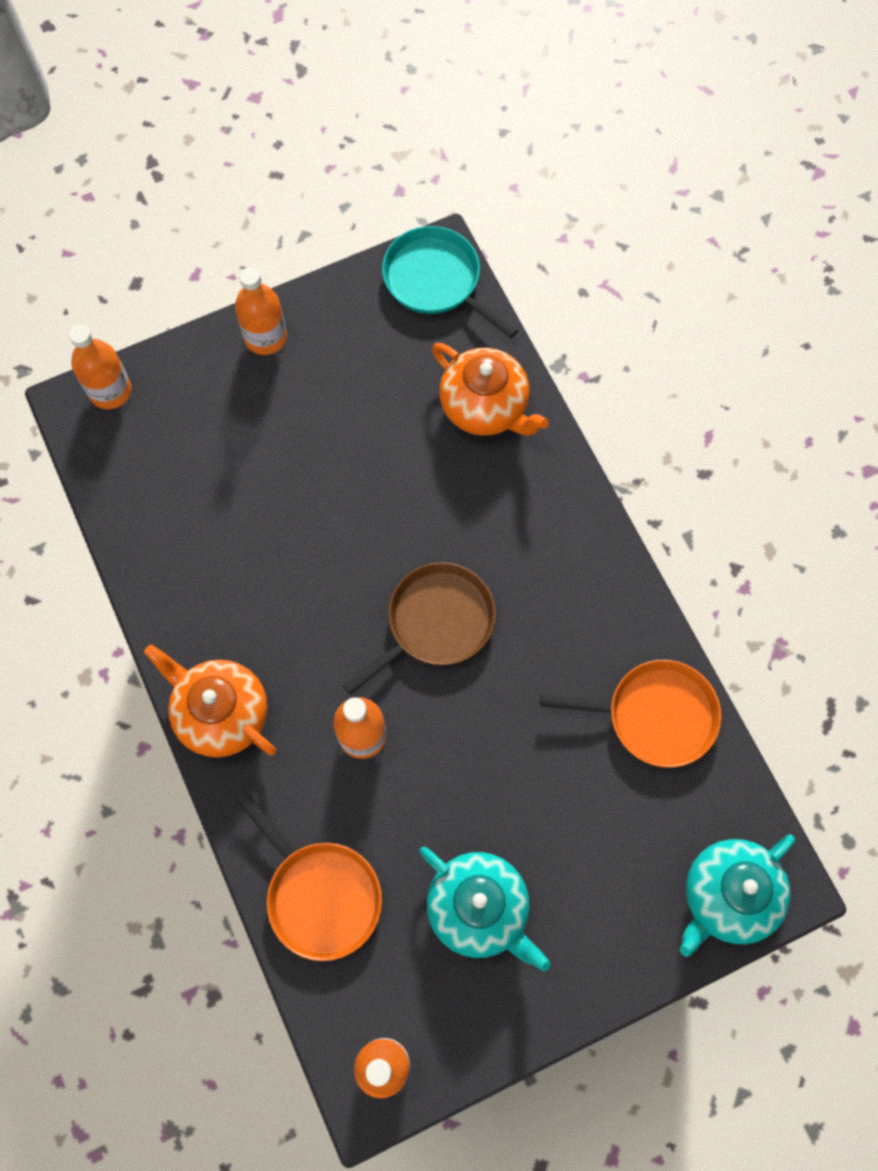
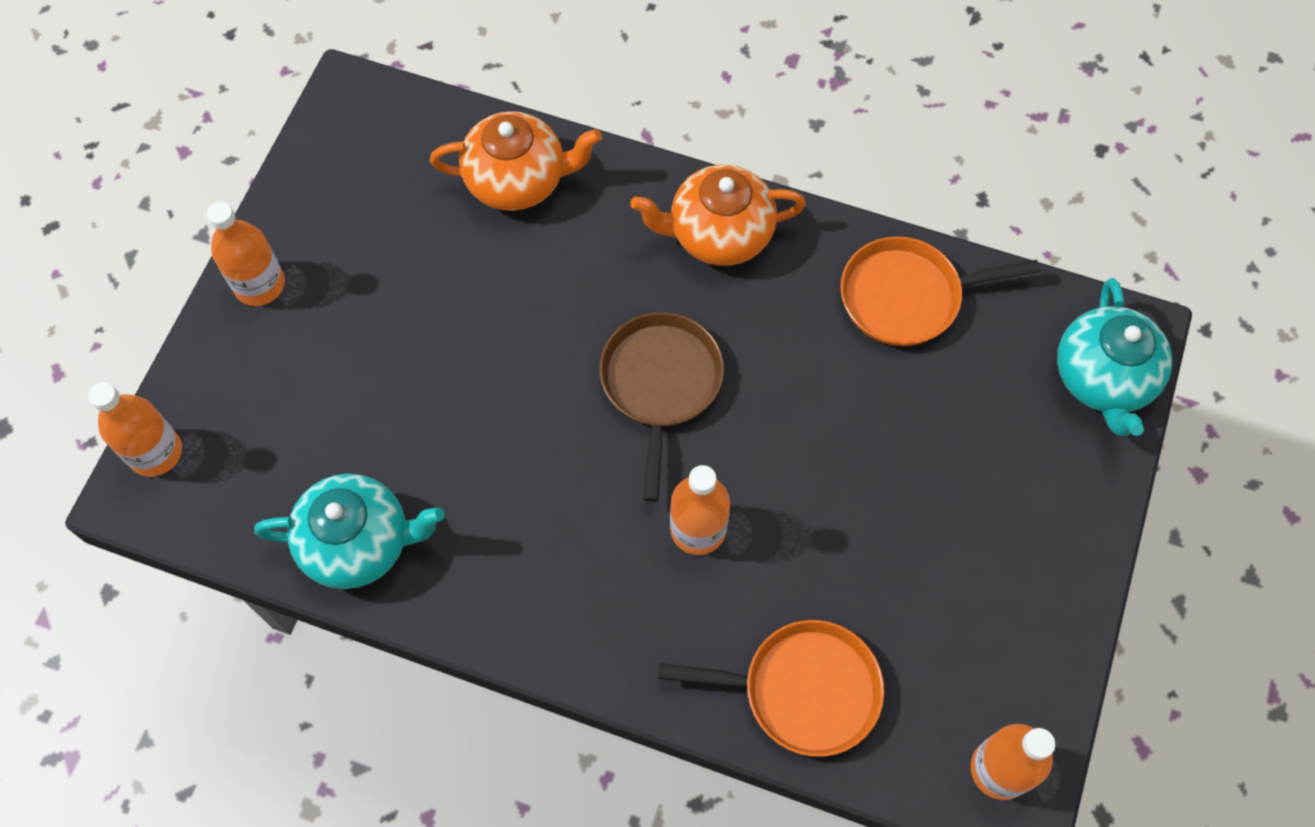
camera: 45 degrees left, 5 degrees down
orange teapot [144,644,276,757] -> orange teapot moved to [630,165,806,266]
turquoise pan [382,226,518,338] -> none
turquoise teapot [419,847,551,972] -> turquoise teapot moved to [254,474,445,589]
orange pan [540,660,721,768] -> orange pan turned 150 degrees counterclockwise [840,236,1040,346]

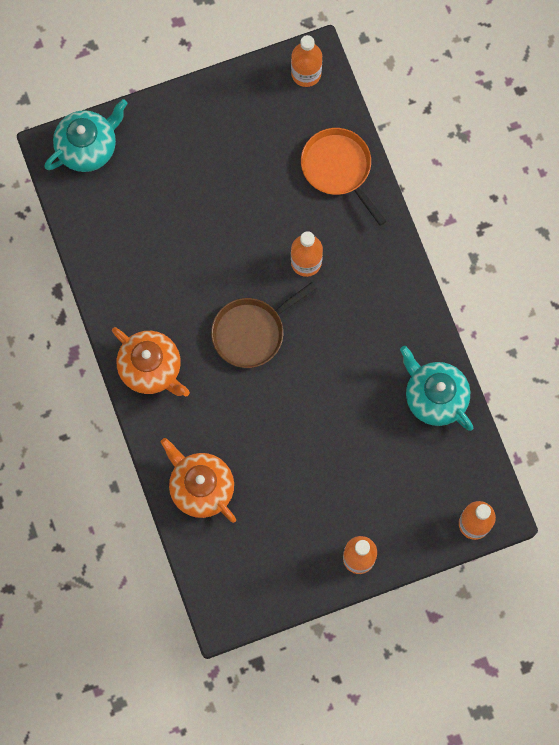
camera: 130 degrees left, 10 degrees up
orange pan [840,236,1040,346] -> none

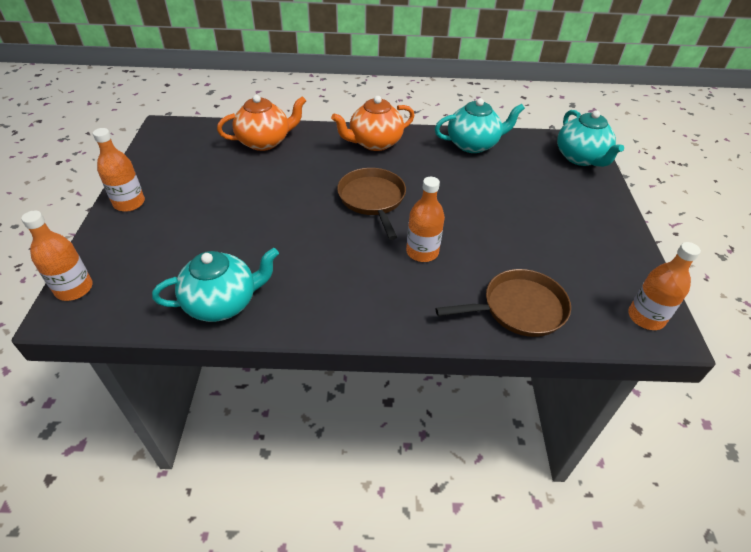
camera: 110 degrees right, 30 degrees down
orange pan [301,128,386,226] -> brown pan [435,269,571,337]
none -> turquoise teapot [435,98,525,153]

